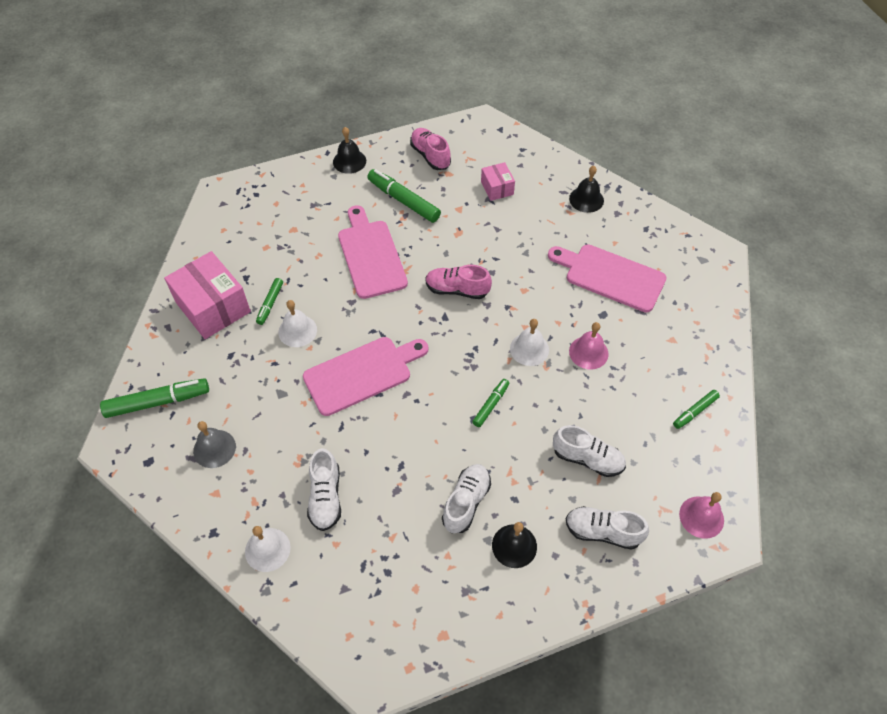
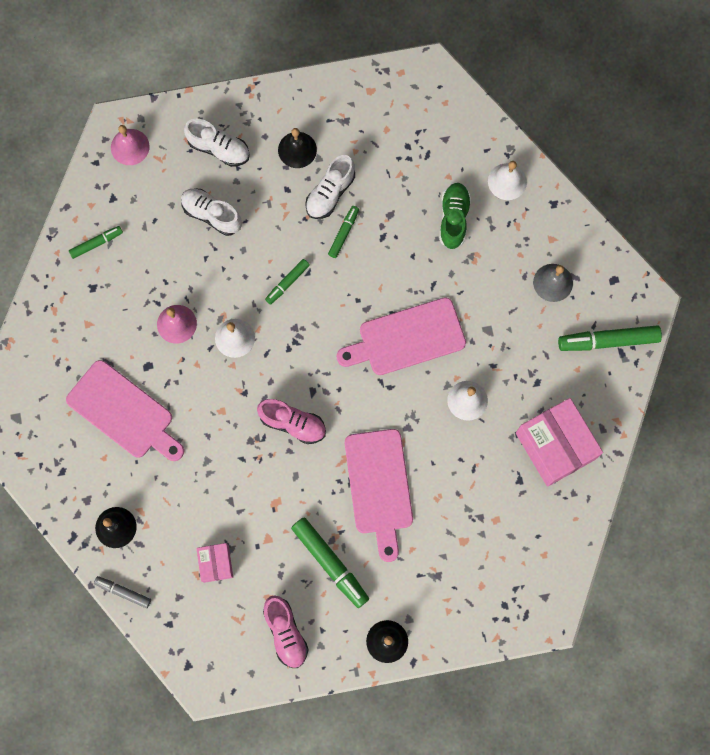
camera: 170 degrees left, 20 degrees up
green marker [256,278,283,325] -> green marker moved to [328,206,359,258]
white shoe [307,448,341,531] -> green shoe [439,183,471,249]
none -> grey marker [94,576,151,608]

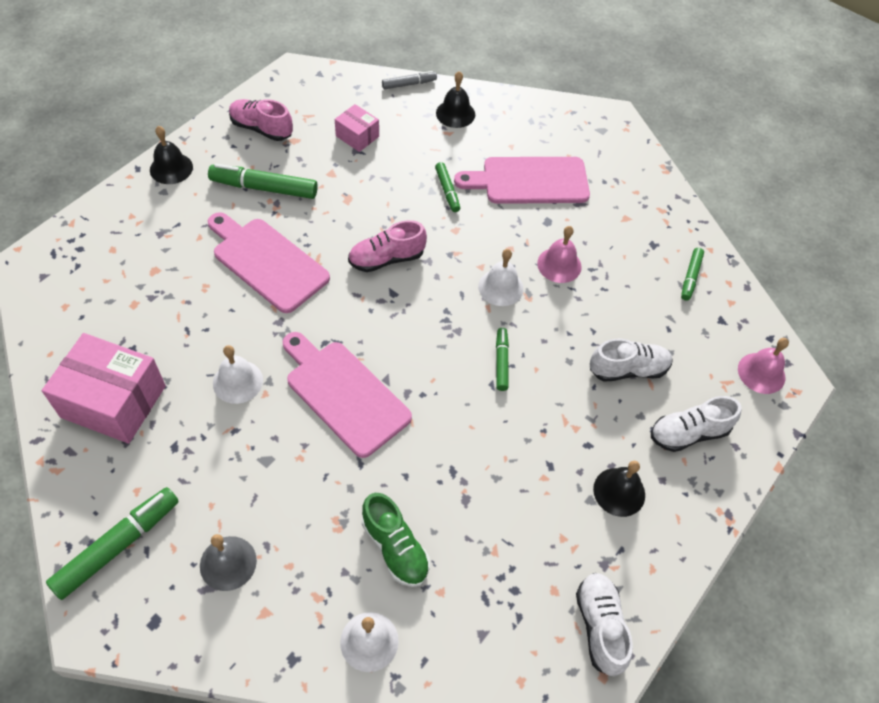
camera: 135 degrees right, 20 degrees down
white shoe [305,155,355,219] -> white shoe moved to [576,573,633,676]
green marker [328,206,359,258] -> green marker moved to [435,162,460,212]
pink cutting board [336,297,466,375] -> pink cutting board turned 75 degrees counterclockwise [283,332,412,458]

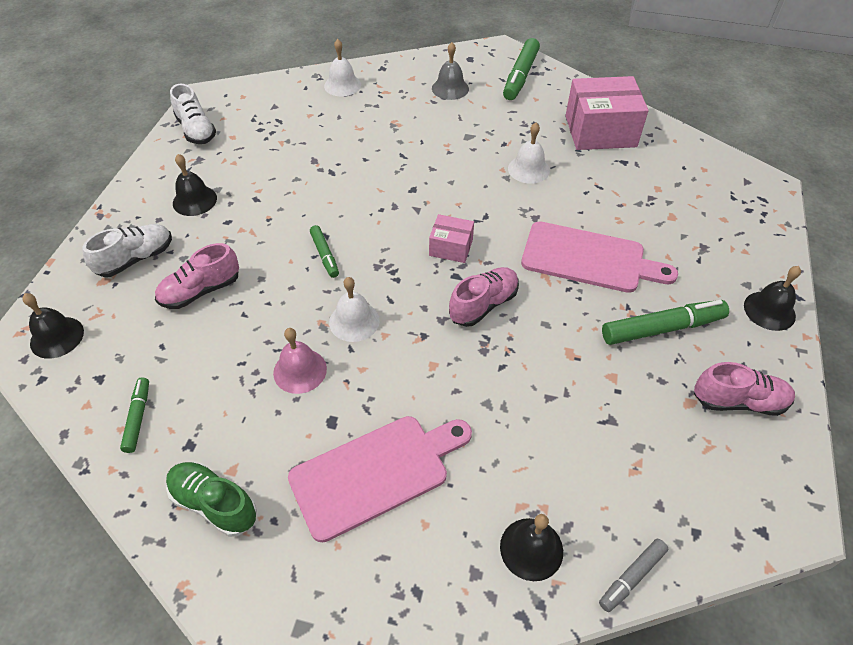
camera: 160 degrees right, 5 degrees down
pink cutting board [283,332,412,458] -> none
pink box [335,104,379,152] -> pink box moved to [429,214,474,263]
green shoe [362,493,430,587] -> green shoe moved to [166,462,257,537]
green marker [435,162,460,212] -> none
white shoe [590,339,673,382] -> pink shoe [155,243,239,309]
pink bell [738,338,789,394] -> black bell [22,293,84,359]

